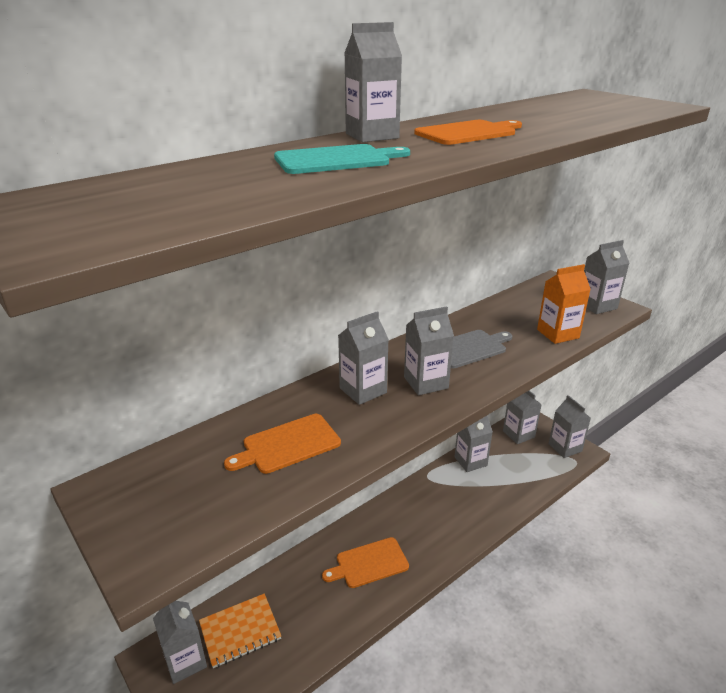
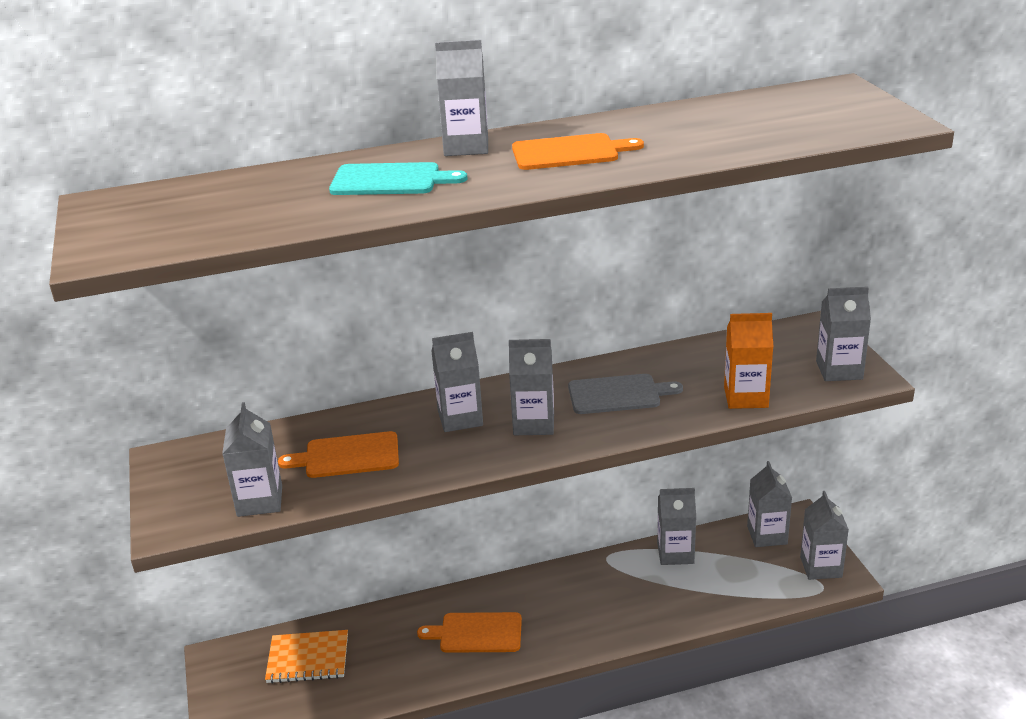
camera: 25 degrees right, 0 degrees up
grey carton [153,601,207,684] -> grey carton moved to [222,402,282,517]

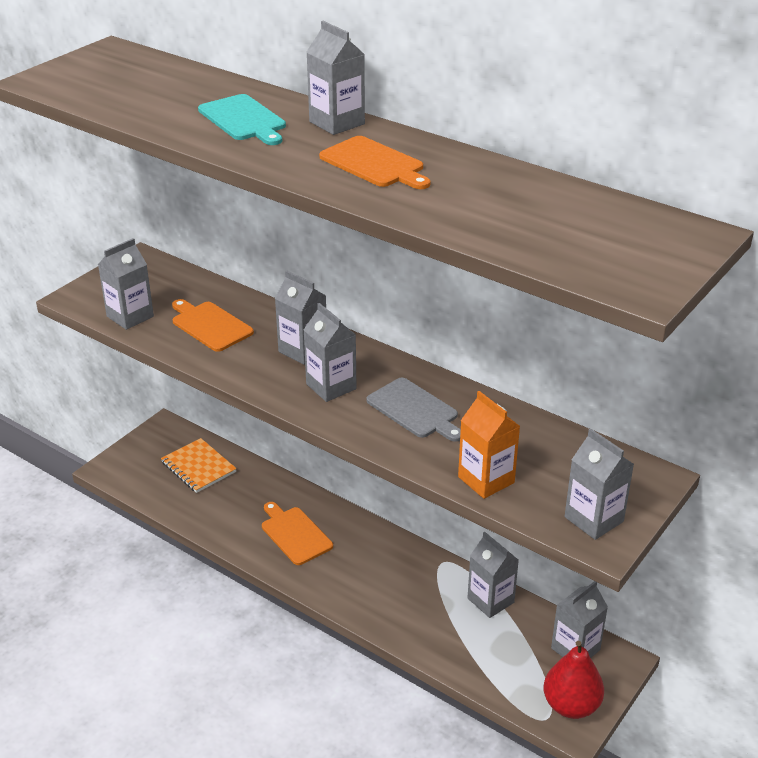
camera: 50 degrees right, 5 degrees up
grey carton [800,491,849,580] -> red pear [544,641,604,719]

